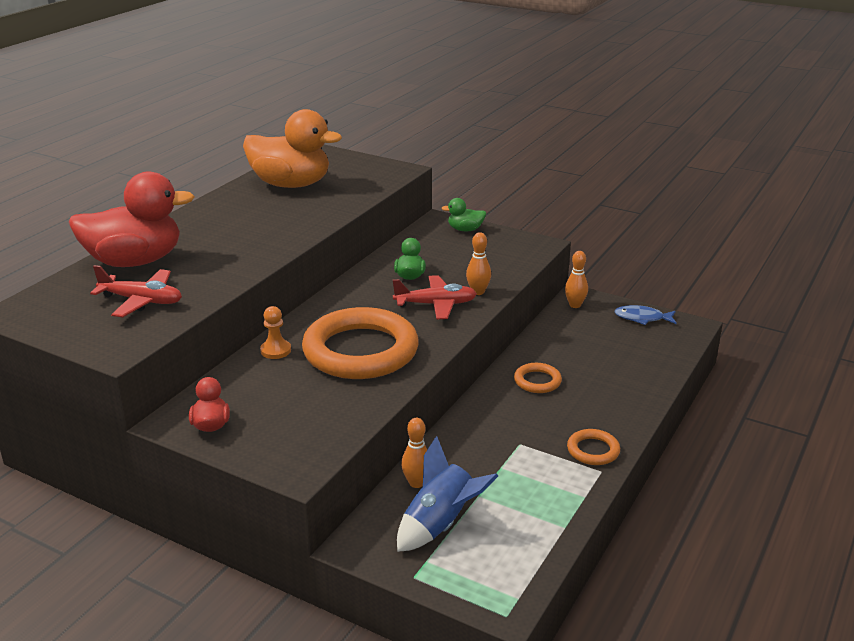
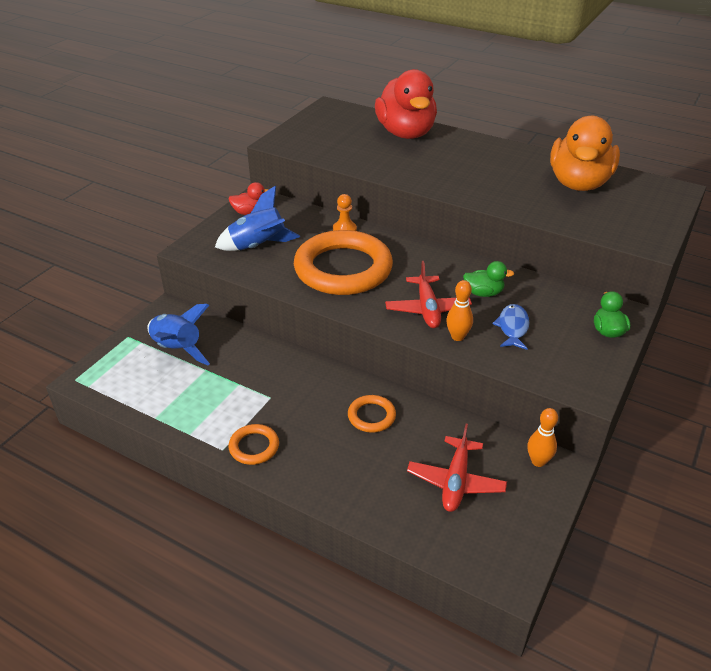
camera: 90 degrees right, 10 degrees up
red plane [90,265,182,318] -> red plane moved to [407,424,507,512]
orange bowling pin [401,418,427,488] -> none
blue fish [614,305,677,325] -> blue fish moved to [492,304,529,350]
none -> blue rocket [215,186,300,251]

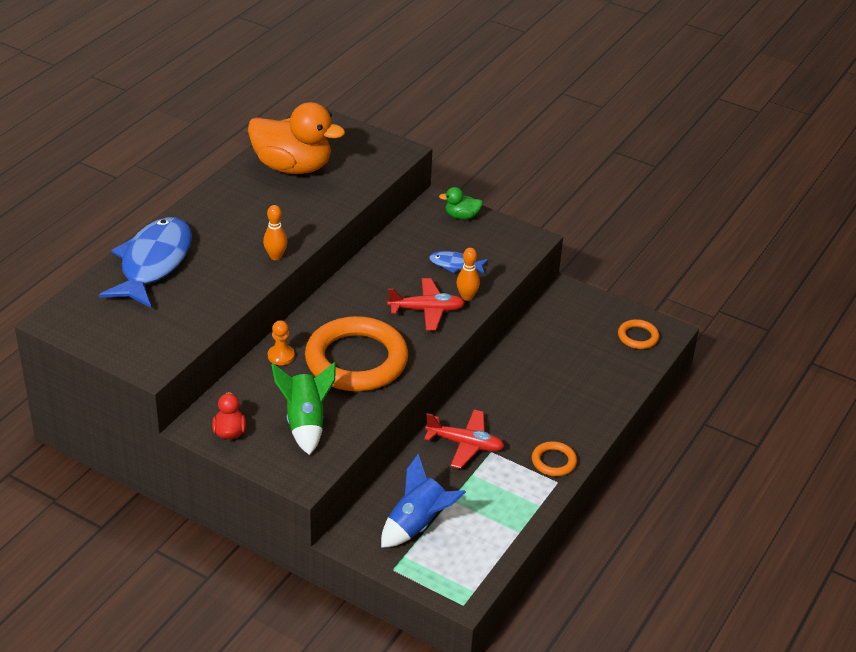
camera: 90 degrees left, 0 degrees up
blue rocket [215,186,300,251] -> green rocket [271,362,336,455]
orange ring [348,395,396,433] -> orange ring moved to [618,319,659,349]
red duck [375,69,437,139] -> blue fish [99,217,192,308]
red plane [407,424,507,512] -> red plane moved to [424,410,504,469]
green duck [463,261,514,297] -> none
orange bowling pin [527,408,558,467] -> orange bowling pin moved to [263,205,287,260]

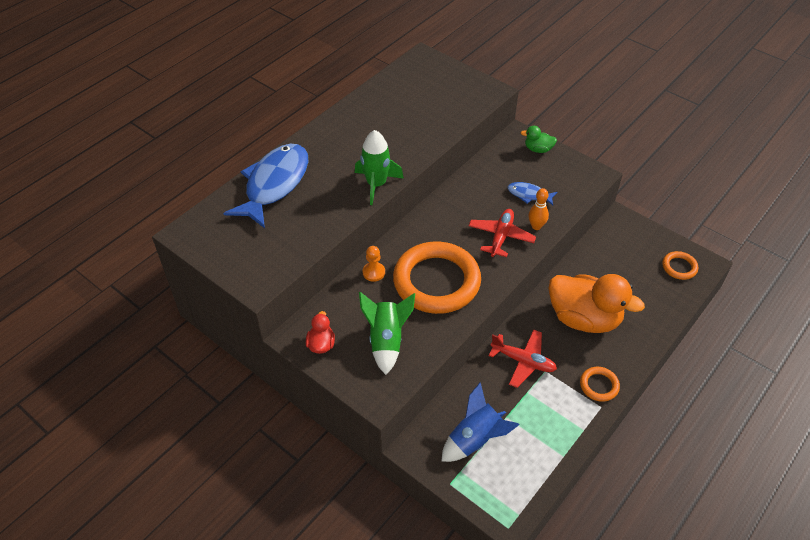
camera: 10 degrees right, 10 degrees up
orange duck [248,102,345,174] -> orange duck moved to [548,274,645,333]
orange bowling pin [263,205,287,260] -> green rocket [355,130,404,205]
red plane [387,278,465,331] -> red plane turned 75 degrees counterclockwise [468,209,536,257]

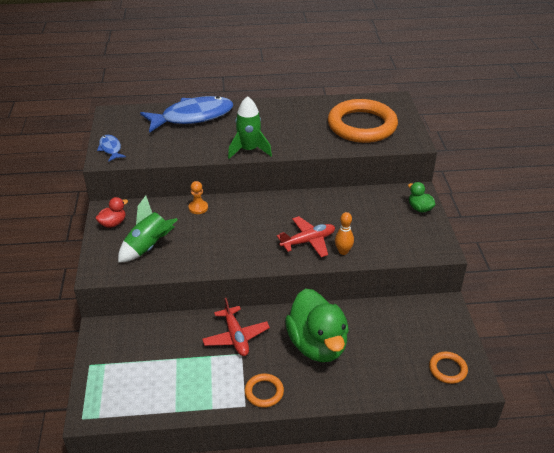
camera: 45 degrees right, 10 degrees down
orange ring [393,242,481,314] -> orange ring moved to [328,99,398,143]
blue rocket [441,382,520,462] -> none
blue fish [508,182,558,205] -> blue fish moved to [97,135,126,162]
orange duck [548,274,645,333] -> green duck [285,289,349,362]

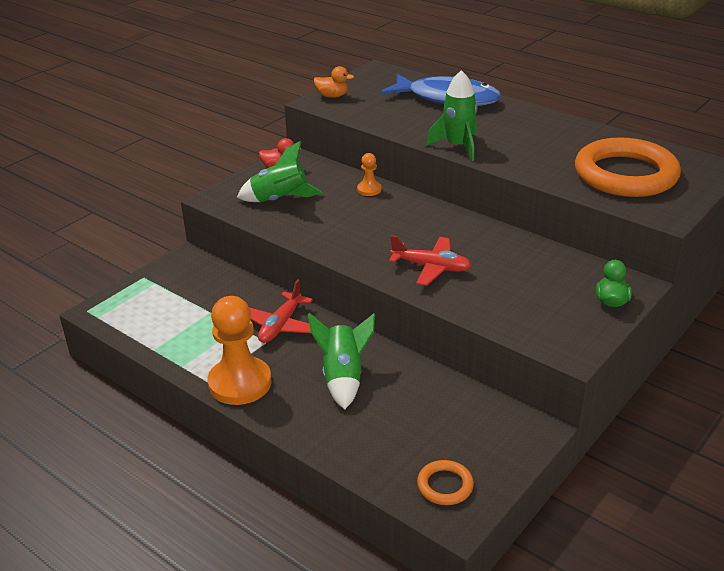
camera: 45 degrees right, 5 degrees down
blue fish [97,135,126,162] -> orange duck [314,66,354,98]
orange ring [245,373,284,408] -> orange pawn [208,296,272,405]
green duck [285,289,349,362] -> green rocket [308,313,375,409]
orange bowling pin [335,212,354,255] -> none

